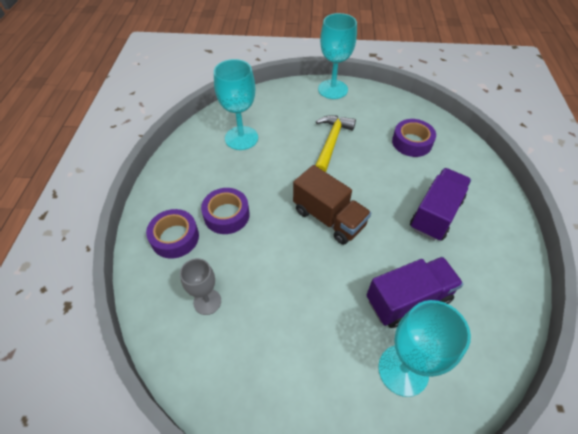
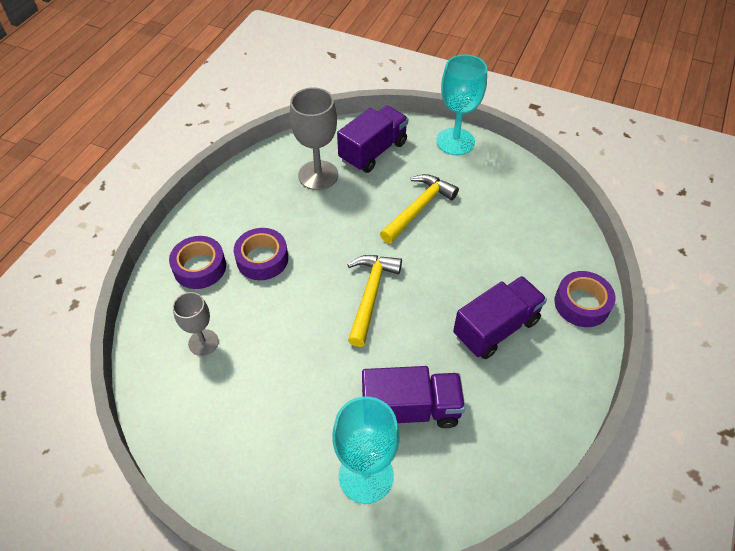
camera: 20 degrees right, 0 degrees up
turquoise goblet [214,59,258,150] -> grey goblet [290,87,338,190]
brown truck [293,165,371,245] -> yellow hammer [347,255,402,347]
purple tape [392,119,436,157] -> purple tape moved to [555,271,616,327]
none -> purple truck [337,106,408,173]

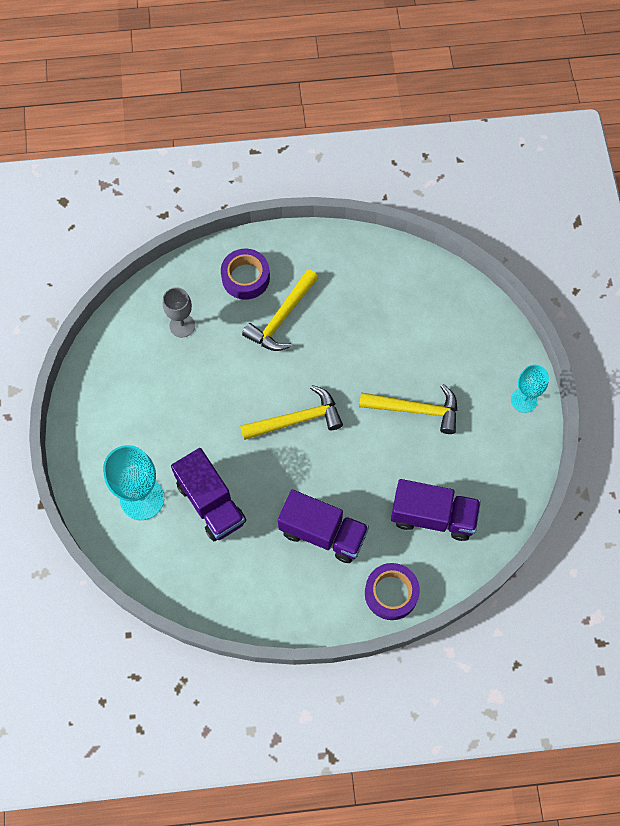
camera: 60 degrees right, 15 degrees up
purple tape [234,228,288,280] -> yellow hammer [242,269,318,351]
grey goblet [290,87,338,190] -> none
purple truck [337,106,408,173] -> purple truck moved to [391,479,481,541]
turquoise goblet [436,54,487,155] -> turquoise goblet [511,365,549,413], size x0.62

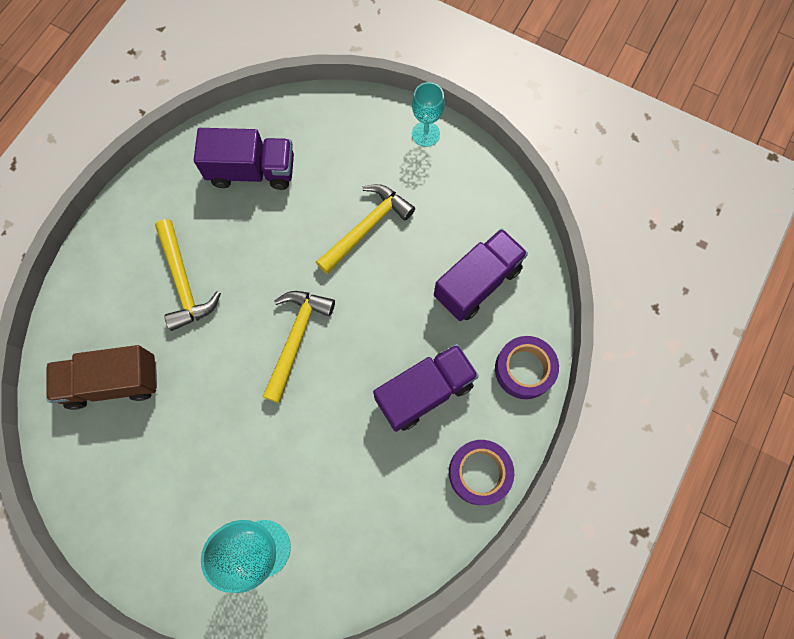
camera: 55 degrees left, 5 degrees up
grey goblet [163,287,195,338] -> brown truck [46,345,157,410]
purple truck [171,448,246,541] -> purple truck moved to [194,128,294,190]
purple tape [221,249,270,300] -> purple tape moved to [449,440,514,505]

